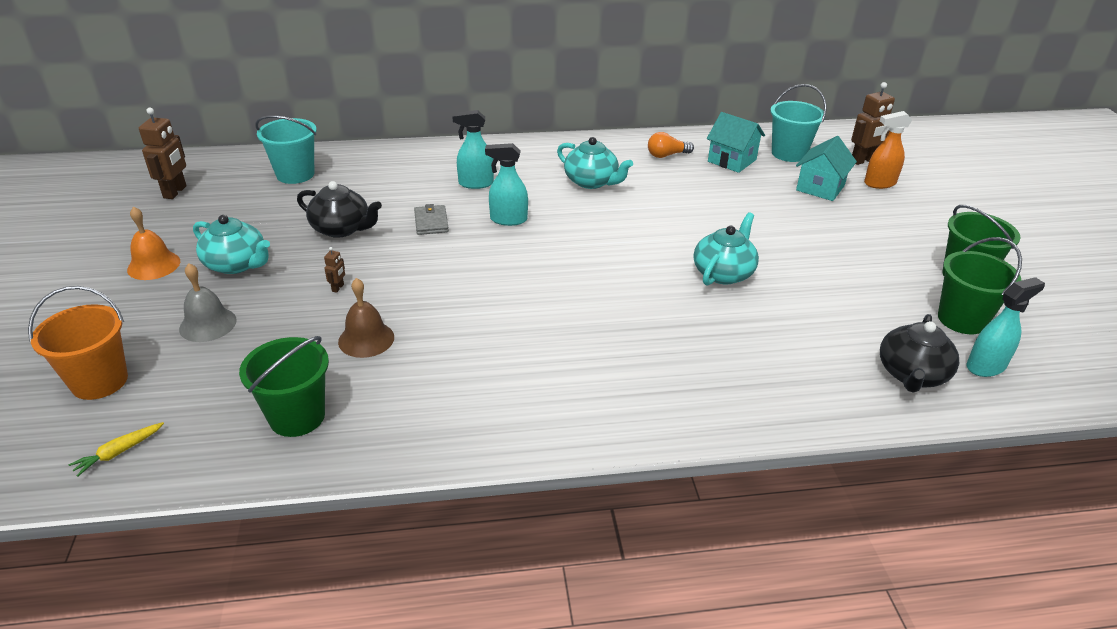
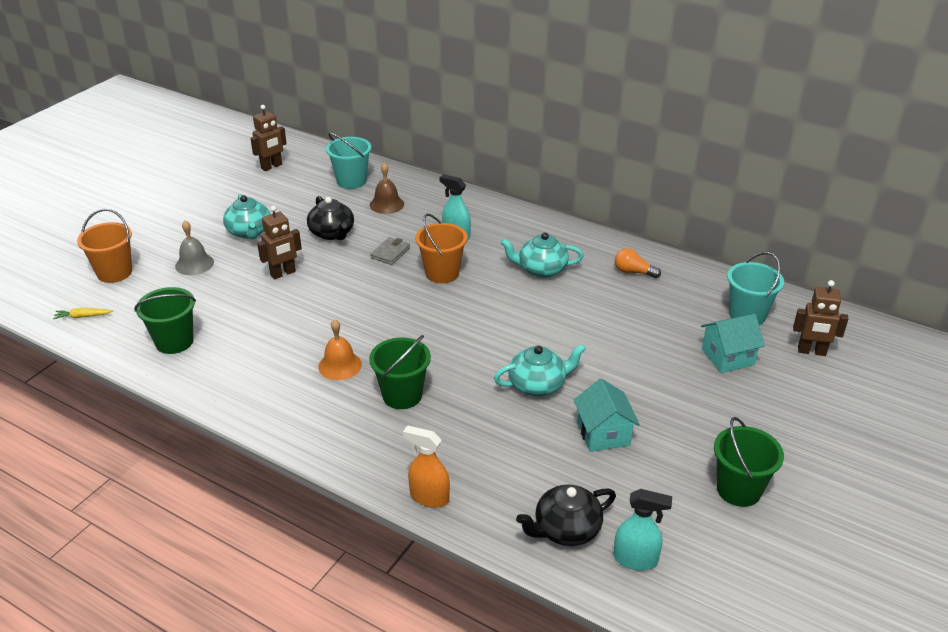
camera: 40 degrees right, 0 degrees up
orange bell [127,206,180,280] -> orange bell moved to [318,319,362,380]
brown robot [324,247,345,293] -> brown robot [257,206,302,279], size x2.14
brown bell [338,278,394,358] -> brown bell moved to [370,163,404,214]
turquoise spray bottle [485,143,528,226] -> orange bucket [415,214,468,283]
turquoise teapot [557,137,633,189] -> turquoise teapot turned 105 degrees clockwise [500,233,583,278]
turquoise house [707,112,765,173] -> turquoise house moved to [574,378,640,452]
orange spray bottle [864,111,912,189] -> orange spray bottle moved to [403,425,450,508]
green bucket [938,237,1022,334] -> green bucket moved to [369,335,431,409]

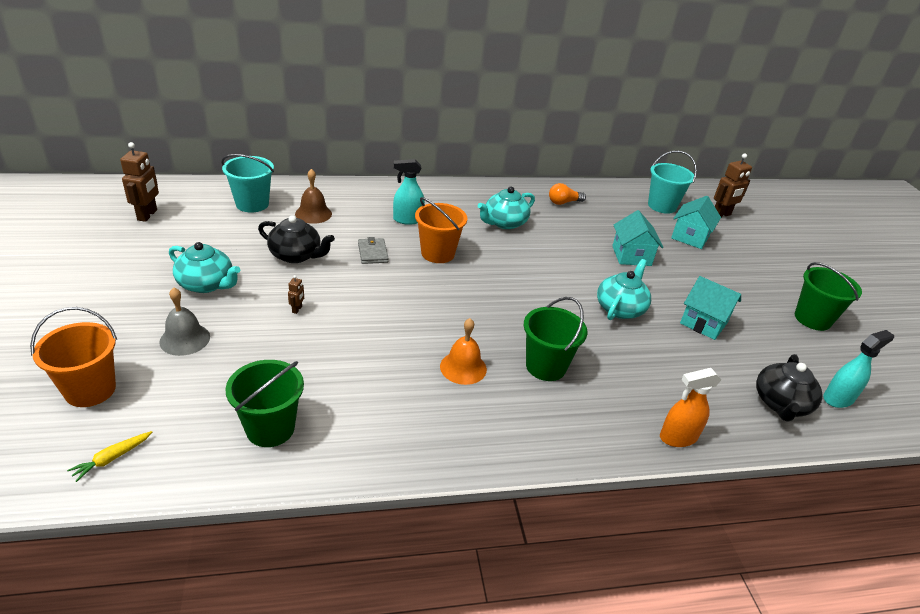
camera: 45 degrees left, 0 degrees up
brown robot [257,206,302,279] -> brown robot [288,275,304,314], size x0.47
none -> turquoise house [612,210,663,266]

